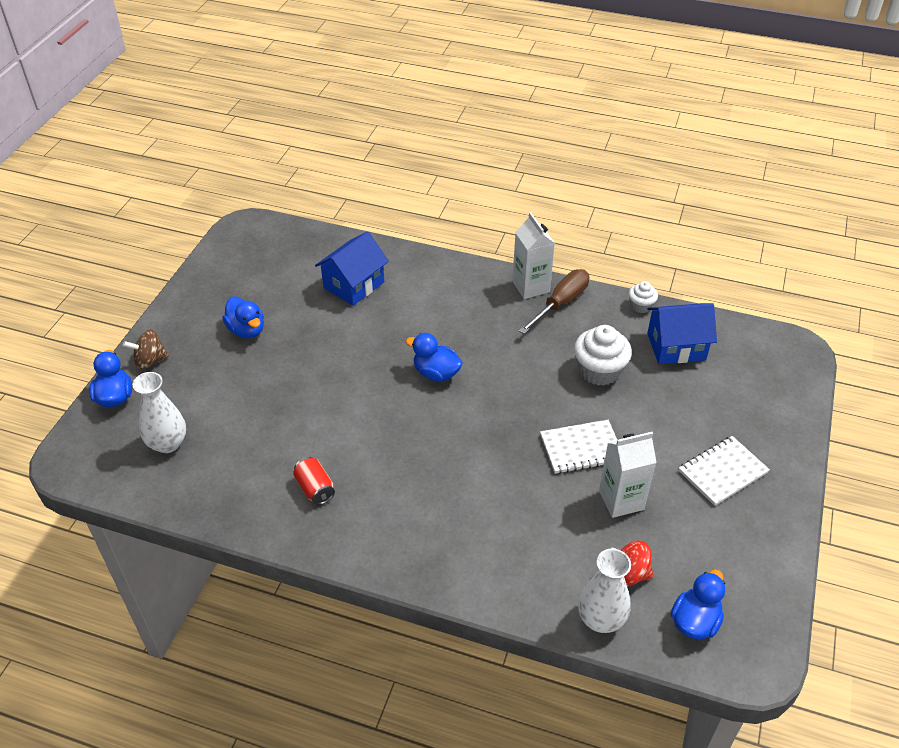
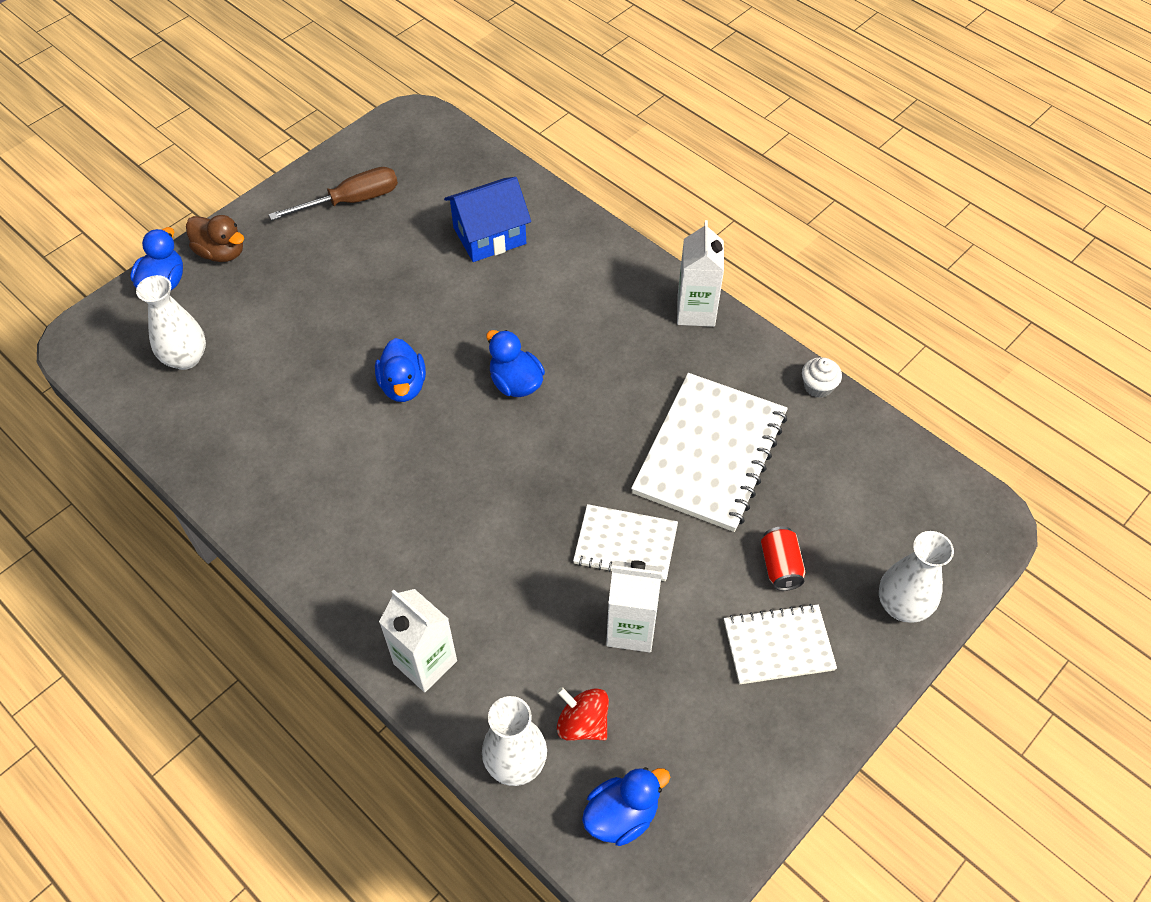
camera: 25 degrees right, 10 degrees up
brown spinning top [123,329,169,370] -> brown duck [186,215,244,262]
blue duck [222,296,264,338] -> blue duck moved to [375,338,426,402]
red can [293,457,335,505] -> red can moved to [761,526,805,591]
brown screwdriver [519,269,589,334] -> brown screwdriver moved to [269,167,398,221]
white cupcake [574,325,632,386] -> white notebook [631,373,788,532]
blue house [647,303,717,364] -> none
none -> white carton [379,589,457,692]
none -> white vase [879,531,954,623]

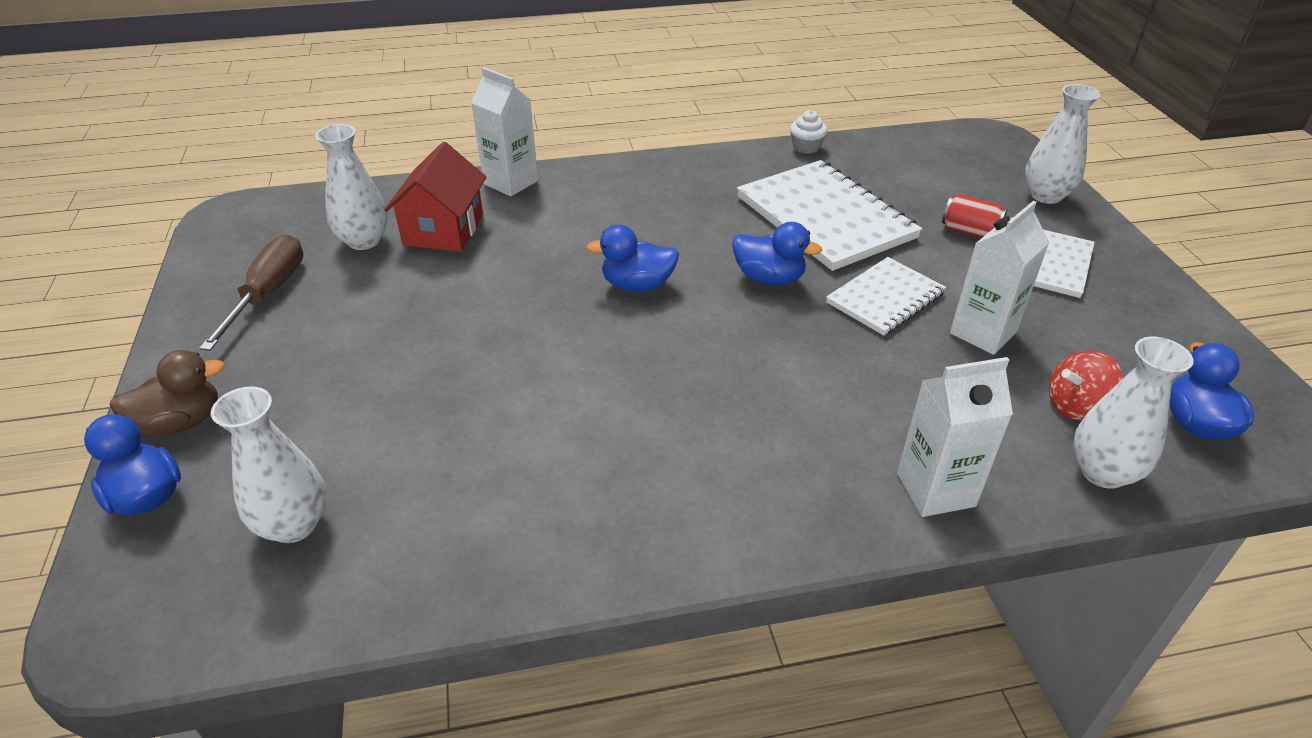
camera: 55 degrees left, 15 degrees down
blue duck [375,338,426,402] -> blue duck moved to [732,222,822,285]
blue house [444,177,531,262] -> red house [384,142,486,252]
white carton [677,220,724,327] -> white carton moved to [471,67,538,197]
none -> white vase [315,124,388,250]

